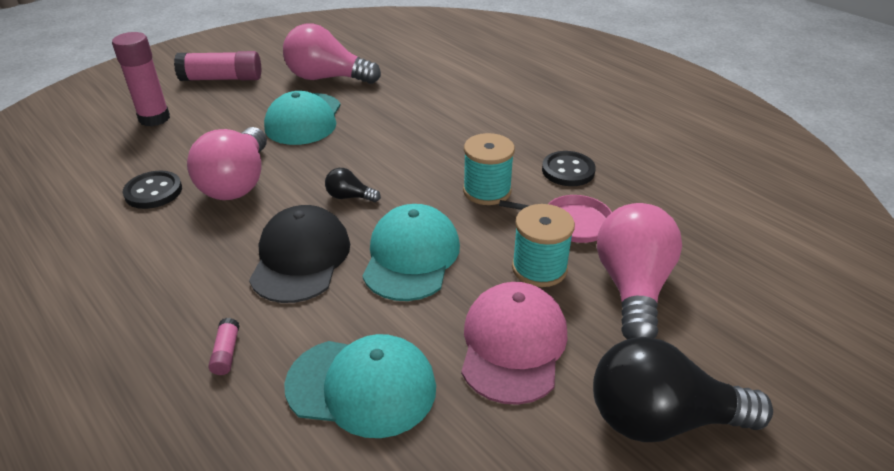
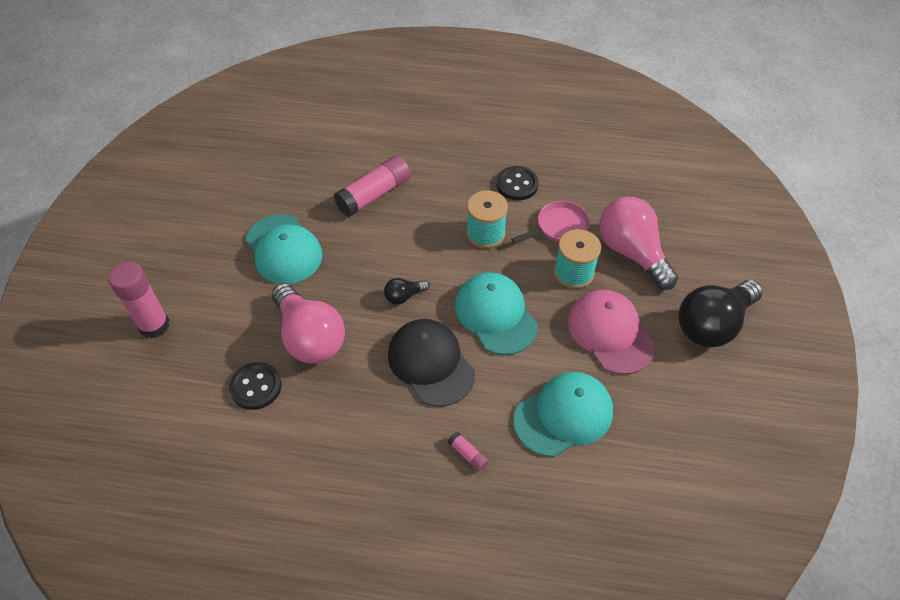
camera: 40 degrees left, 15 degrees up
pink glue stick [174,51,261,81] -> pink glue stick moved to [334,155,411,217]
pink light bulb [283,24,381,84] -> none

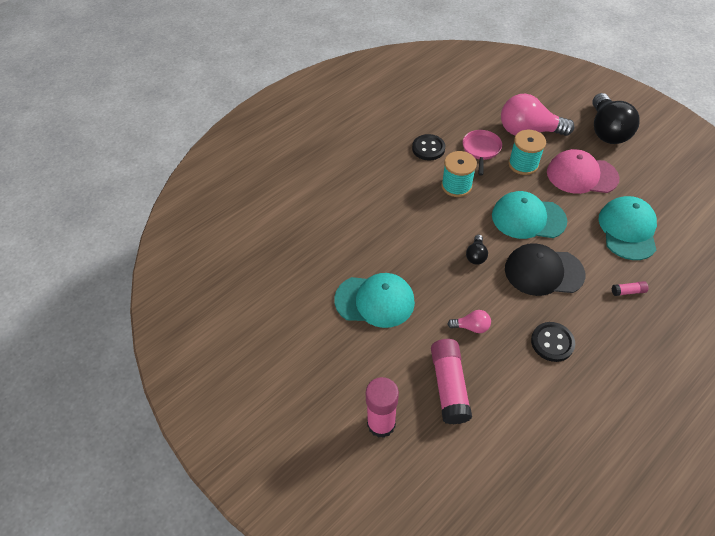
camera: 50 degrees left, 0 degrees up
black button [229,362,282,410] -> black button moved to [531,322,575,362]
pink light bulb [272,283,345,363] -> pink light bulb [448,310,491,333], size x0.45
pink glue stick [334,155,411,217] -> pink glue stick moved to [431,339,472,424]

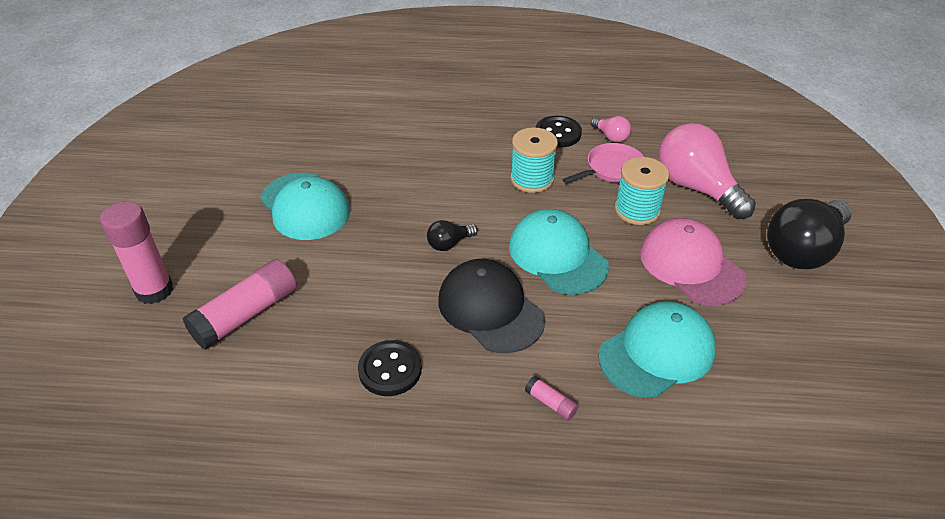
camera: 45 degrees right, 10 degrees down
pink light bulb [448,310,491,333] -> pink light bulb moved to [591,116,631,143]

